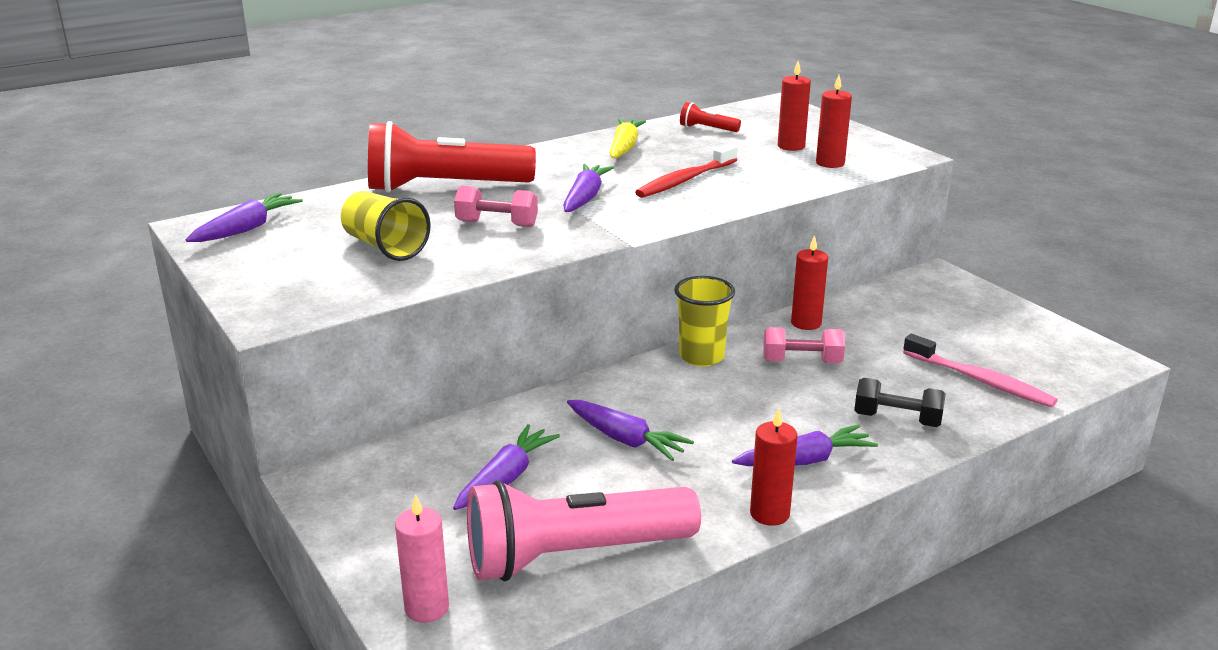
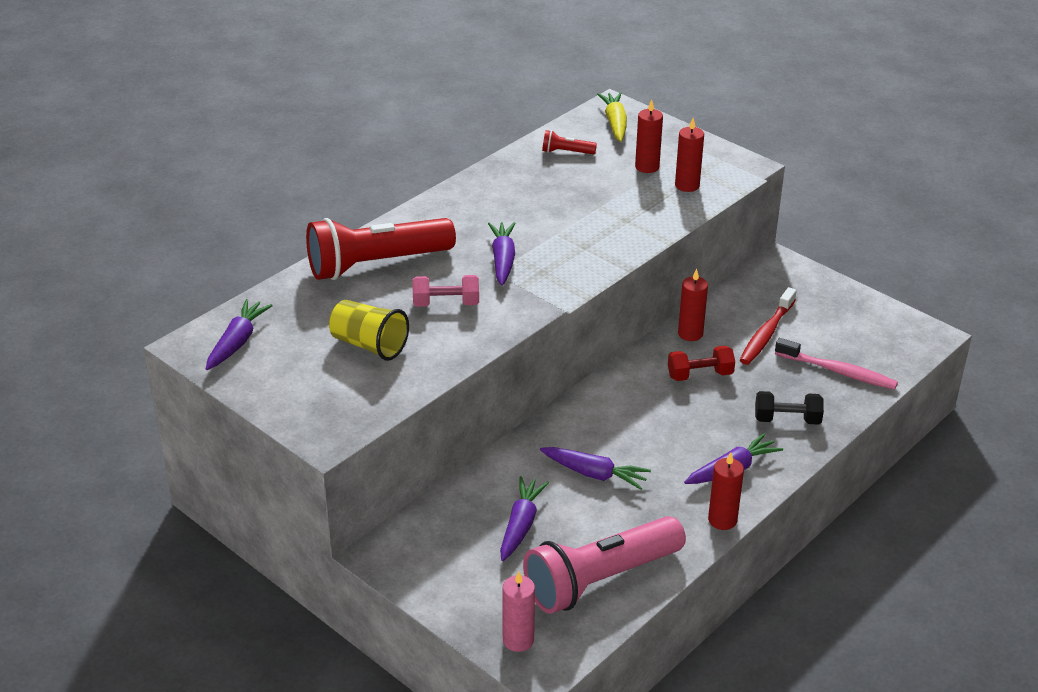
camera: 15 degrees left, 10 degrees up
yellow carrot [609,119,646,158] -> yellow carrot moved to [597,92,627,142]
red toothbrush [635,143,738,198] -> red toothbrush moved to [740,287,797,365]
yellow cup [674,276,735,367] -> none
pink dumbbell [763,327,845,363] -> red dumbbell [668,346,735,381]

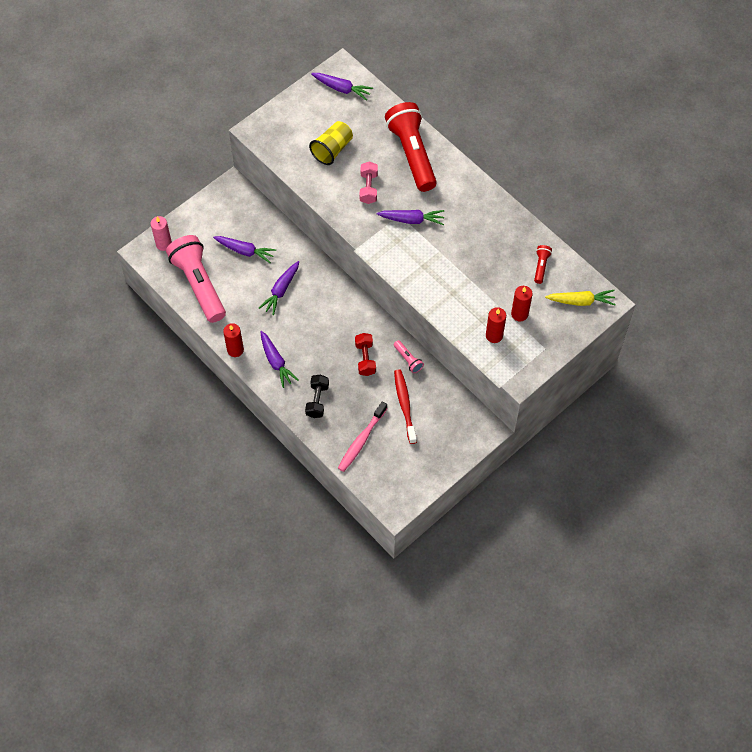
camera: 95 degrees right, 25 degrees up
red candle [678,269,708,341] -> pink flashlight [394,340,424,373]
red toothbrush [740,287,797,365] -> red toothbrush turned 45 degrees clockwise [394,370,417,444]

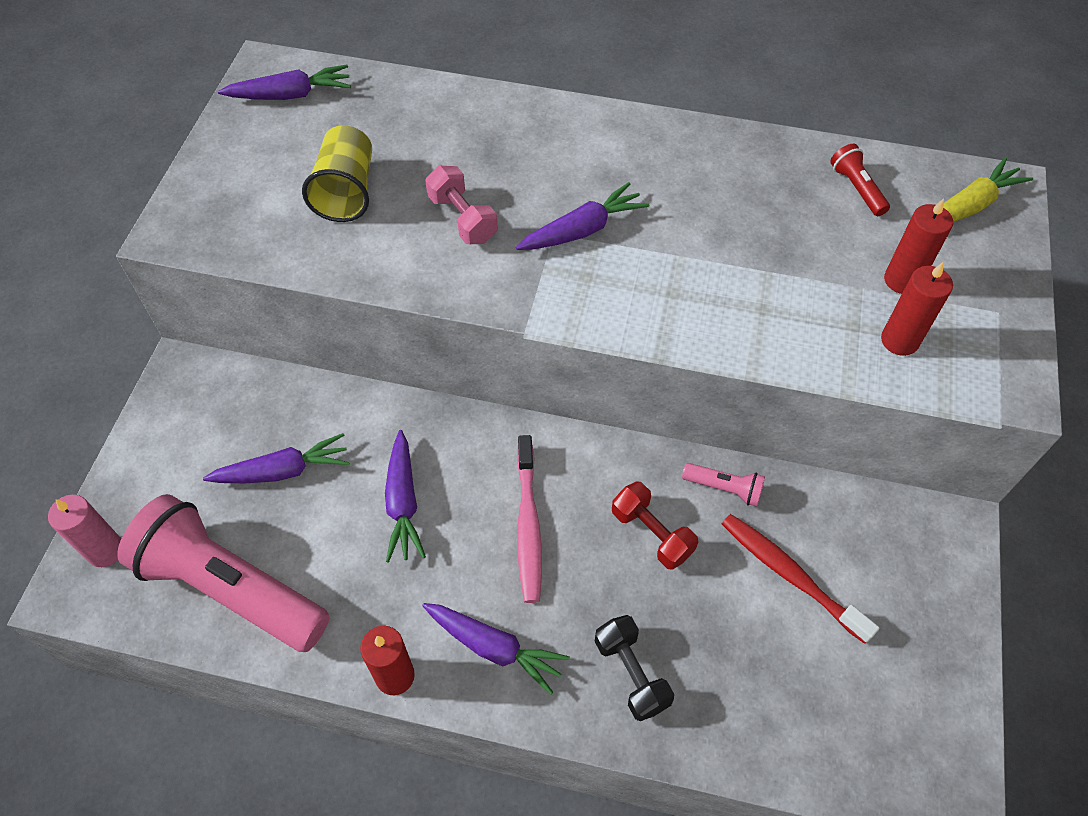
camera: 35 degrees left, 5 degrees down
pink toothbrush [338,401,387,472] -> pink toothbrush moved to [517,435,542,603]
red flashlight [385,102,437,192] -> none

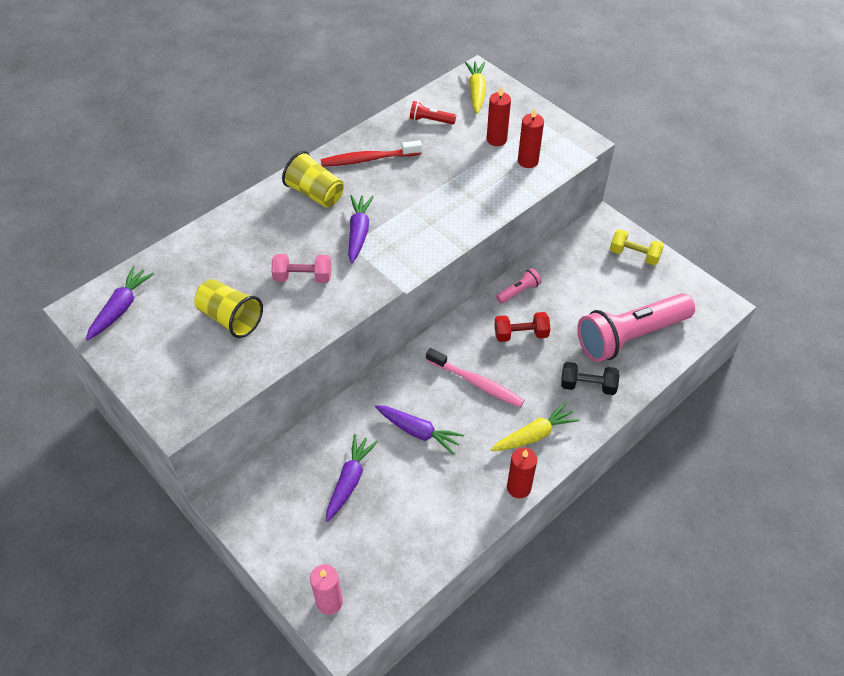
camera: 55 degrees left, 5 degrees down
pink flashlight [117,494,330,652] -> pink flashlight moved to [577,293,695,362]
purple carrot [422,603,570,694] -> yellow carrot [491,402,579,451]
red toothbrush [722,514,879,644] -> red toothbrush moved to [321,140,422,166]
none -> yellow cup [282,151,344,208]
none -> yellow dumbbell [610,229,664,265]

